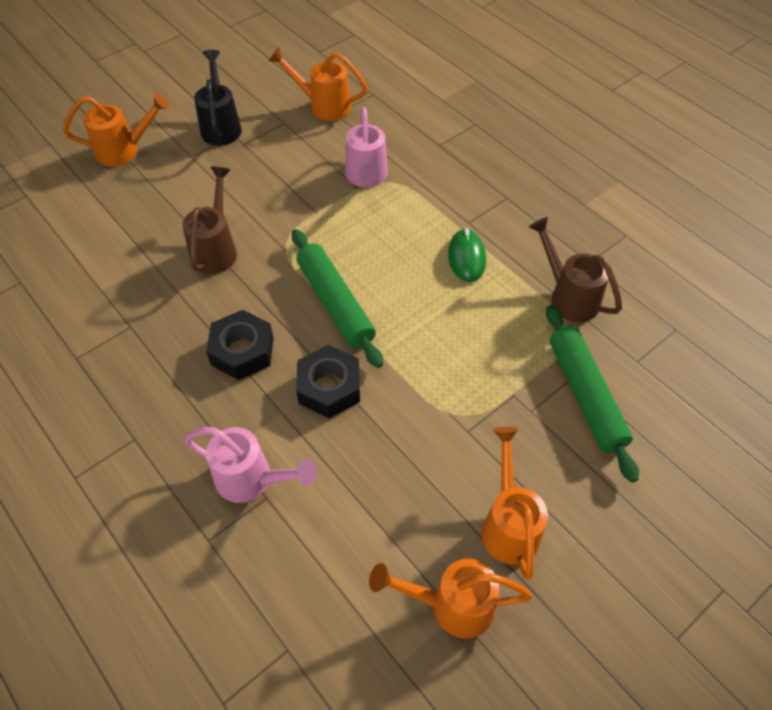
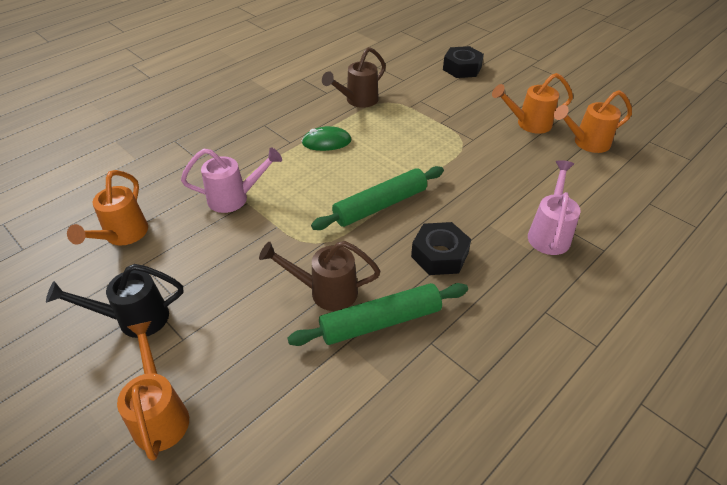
camera: 95 degrees left, 10 degrees down
black nut [296,345,360,418] -> black nut moved to [443,46,484,78]
orange watering can [369,558,532,638] -> orange watering can turned 75 degrees clockwise [554,90,632,153]
green rolling pin [546,305,639,483] -> green rolling pin moved to [287,283,468,346]

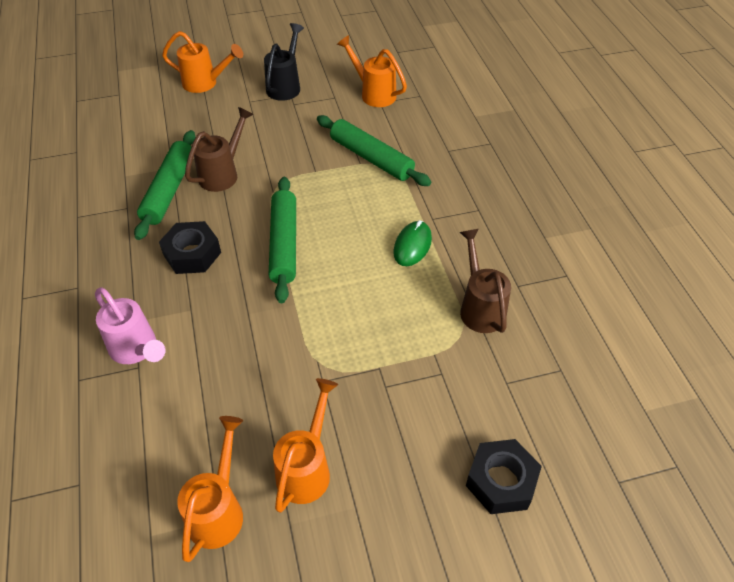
camera: 120 degrees right, 5 degrees up
pink watering can [181,148,282,213] -> green rolling pin [317,115,431,186]

